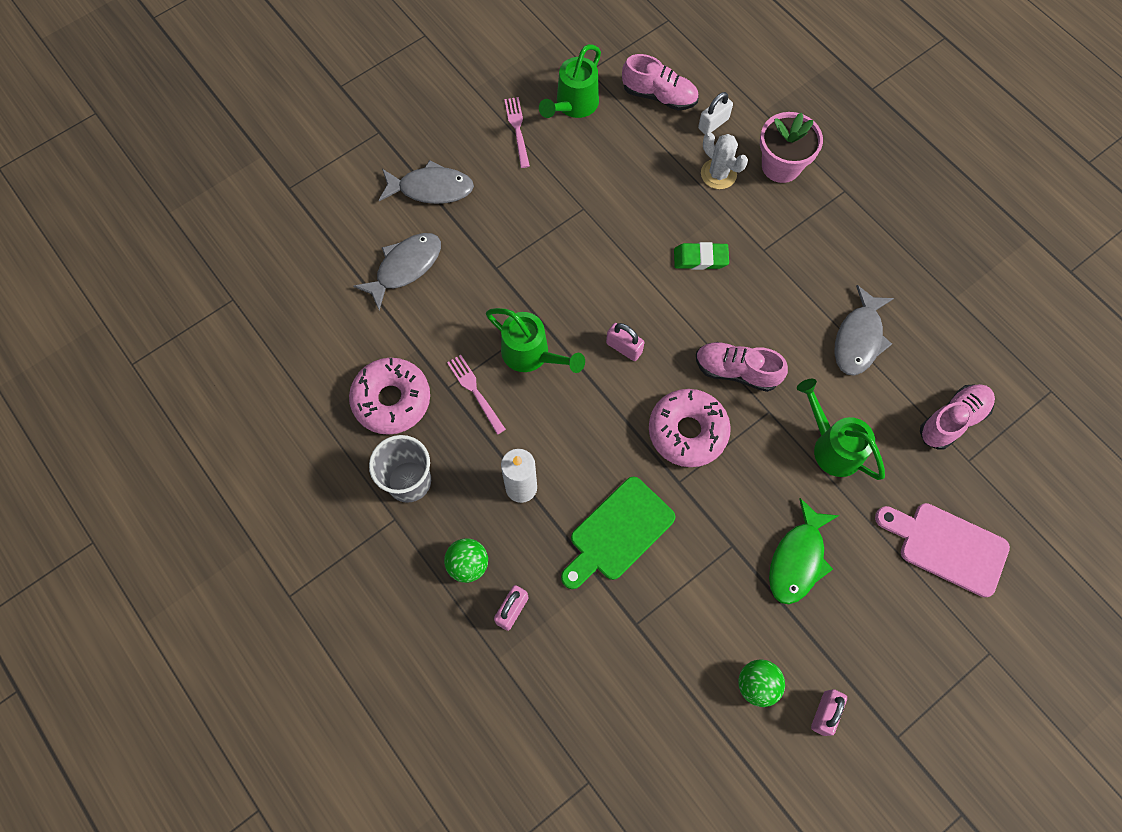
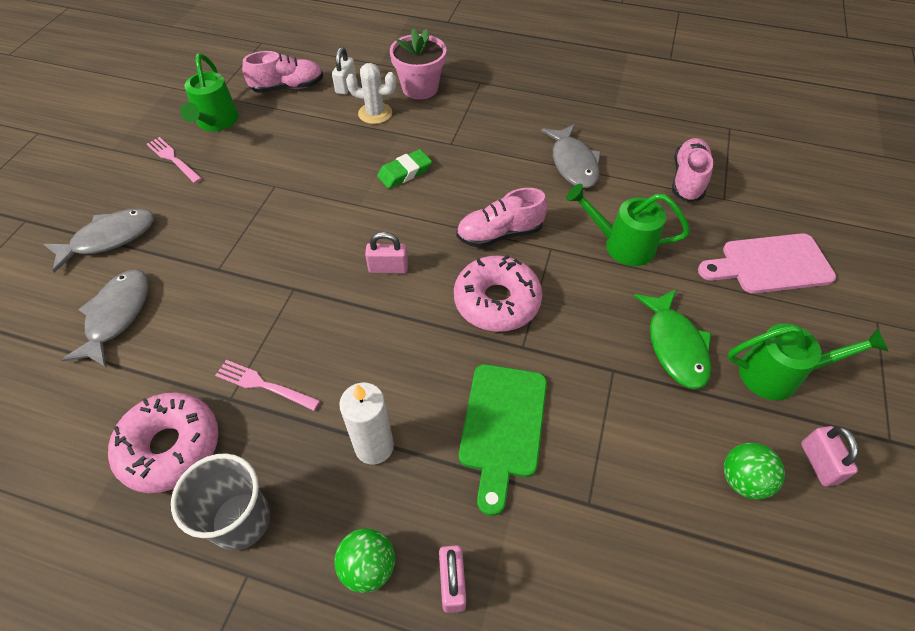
camera: 35 degrees left, 15 degrees down
green watering can [486,308,585,373] -> green watering can moved to [728,323,889,400]

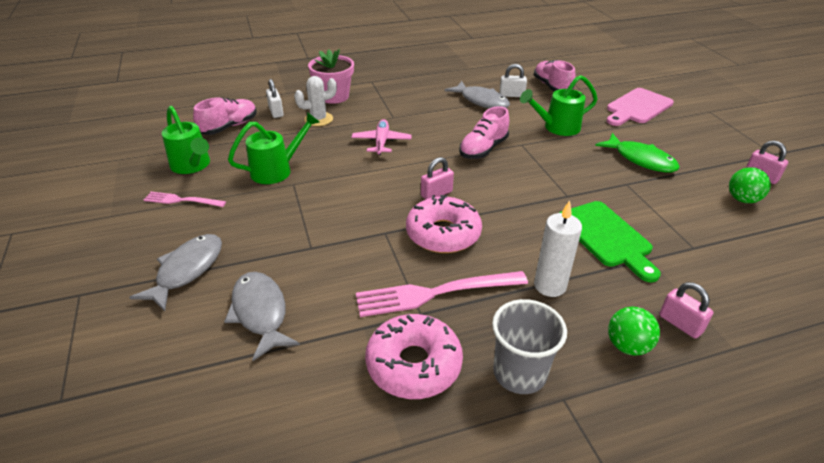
camera: 35 degrees left, 15 degrees down
pink fork [215,360,320,411] -> pink fork [356,271,528,317], size x1.73
green eraser [377,149,432,189] -> pink plane [352,119,412,155]
pink donut [454,255,542,332] -> pink donut moved to [406,195,482,253]
green watering can [728,323,889,400] -> green watering can moved to [228,112,319,184]
none -> white padlock [499,64,527,97]

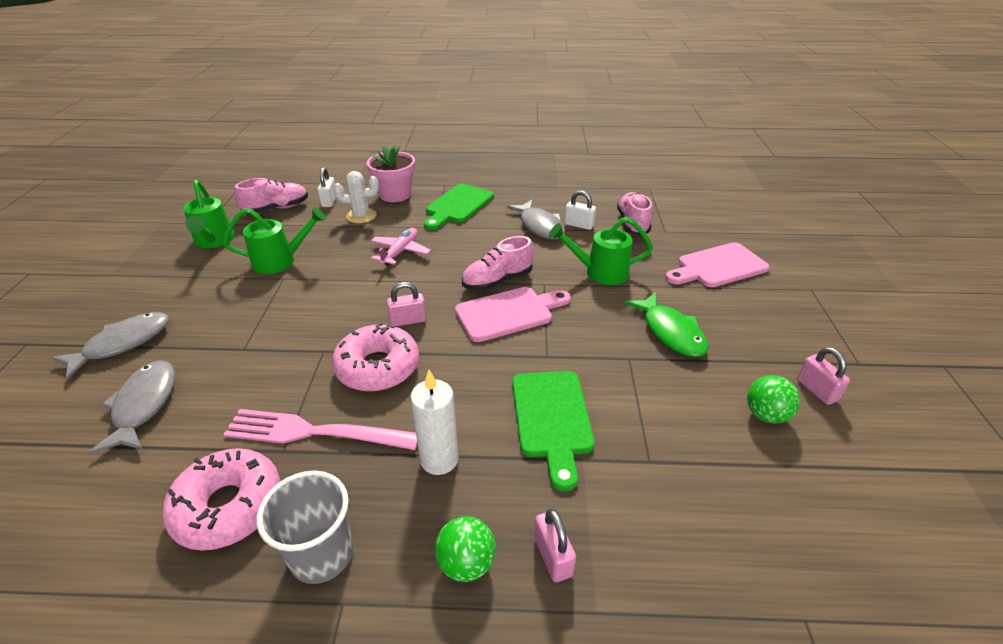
camera: 20 degrees right, 0 degrees up
pink fork [144,192,226,207] -> none
none -> green cutting board [424,184,494,230]
none -> pink cutting board [455,287,571,342]

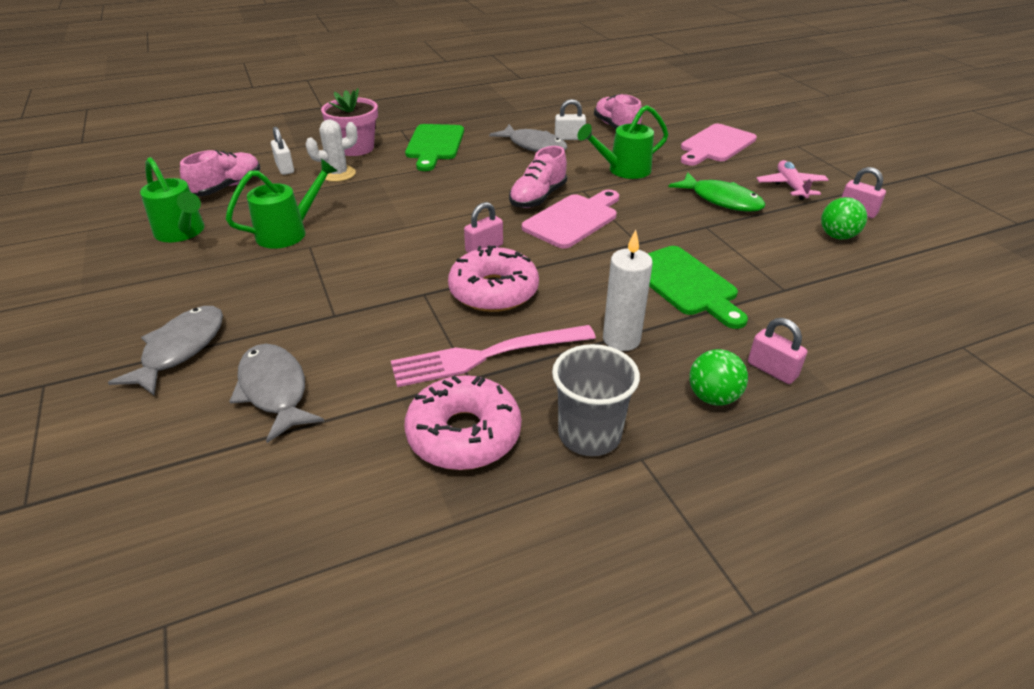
camera: 25 degrees left, 0 degrees up
pink plane [371,228,431,266] -> pink plane moved to [756,160,829,200]

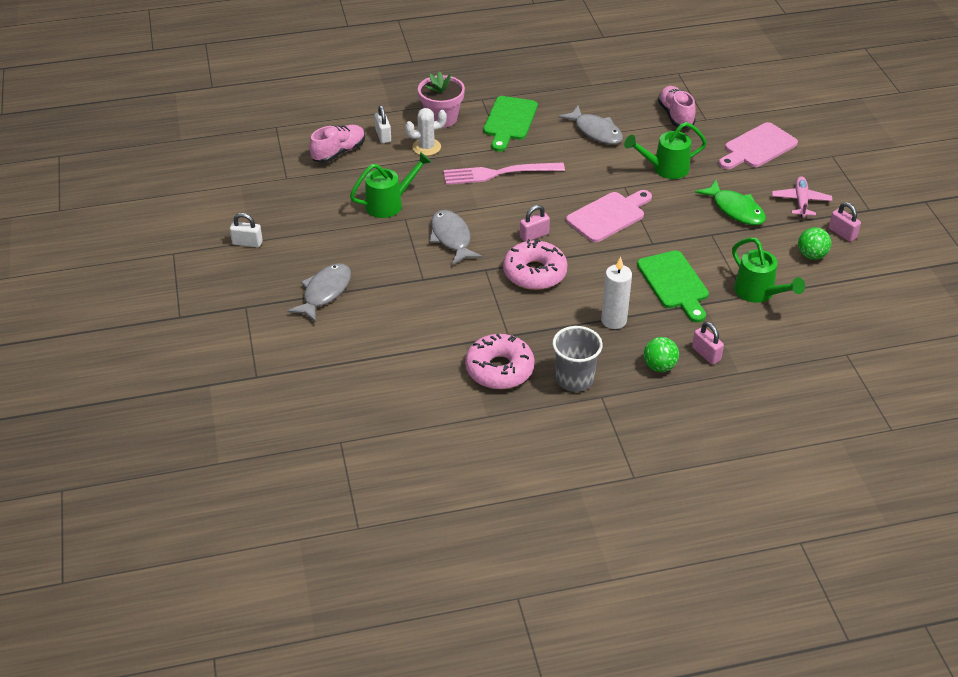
camera: 10 degrees right, 5 degrees up
green watering can [140,157,204,242] -> green watering can moved to [732,237,805,303]
grey fish [229,344,324,443] -> grey fish moved to [429,210,482,265]
pink fork [391,325,596,387] -> pink fork moved to [444,162,565,185]
pink shoe [509,146,567,208] -> none
white padlock [555,99,586,140] -> white padlock moved to [230,213,263,247]

